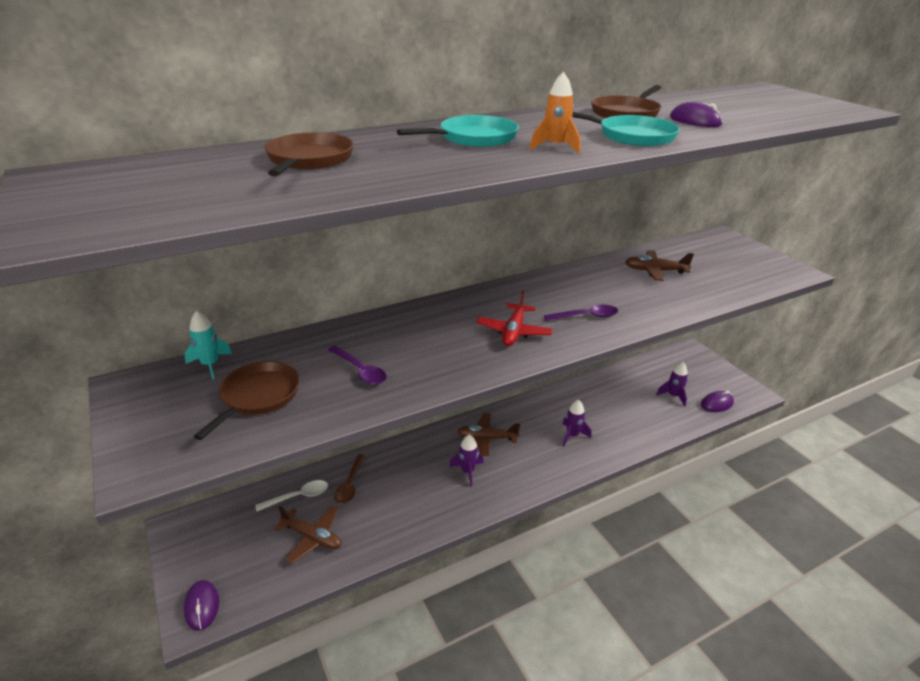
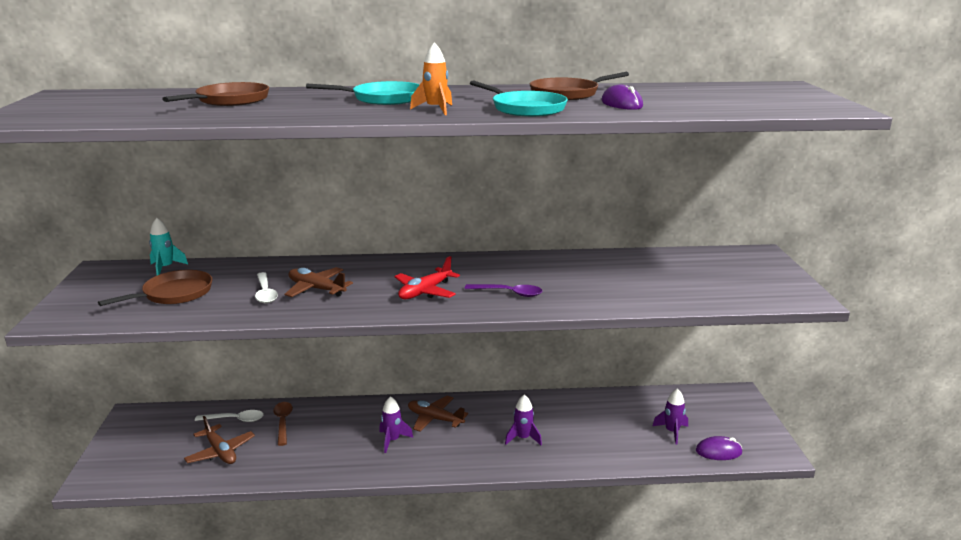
camera: 25 degrees right, 10 degrees down
purple mouse [184,580,219,631] -> none
purple spoon [328,346,387,385] -> white spoon [255,272,278,304]
brown spoon [334,454,365,504] -> brown spoon turned 135 degrees clockwise [273,402,293,446]
brown plane [625,250,694,281] -> brown plane moved to [285,267,353,297]

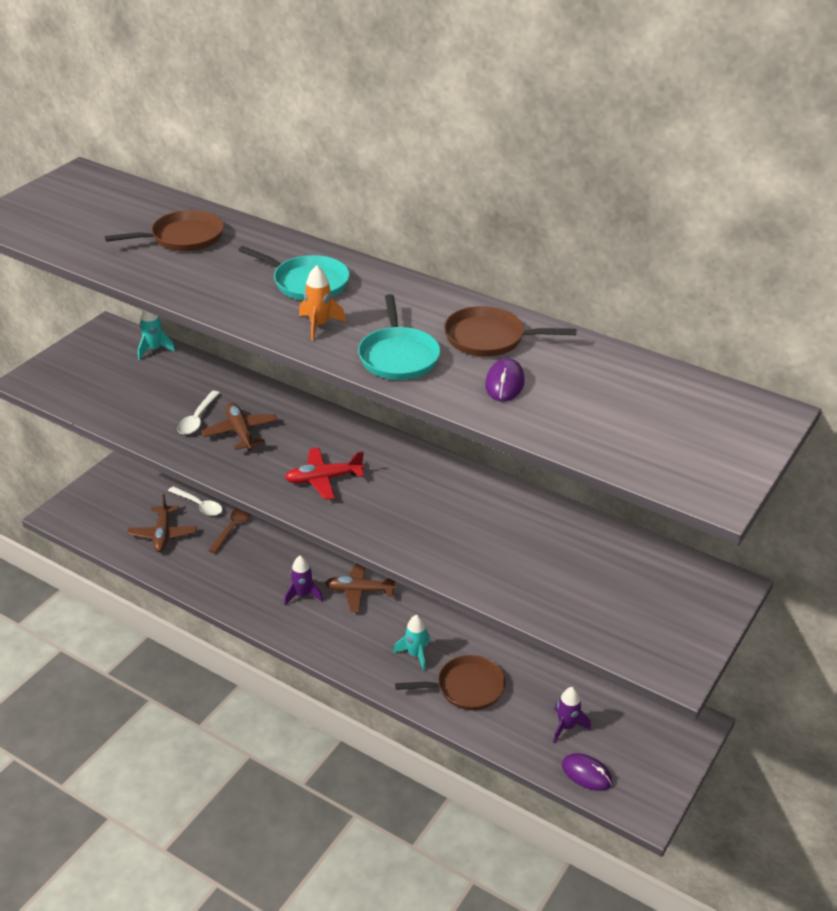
camera: 35 degrees right, 15 degrees up
brown pan [98,270,212,306] -> brown pan moved to [395,655,506,710]
brown plane [408,396,468,432] -> brown plane turned 60 degrees counterclockwise [325,563,396,612]
purple spoon [465,284,542,297] -> none
purple rocket [505,394,542,445] -> turquoise rocket [393,615,430,671]

